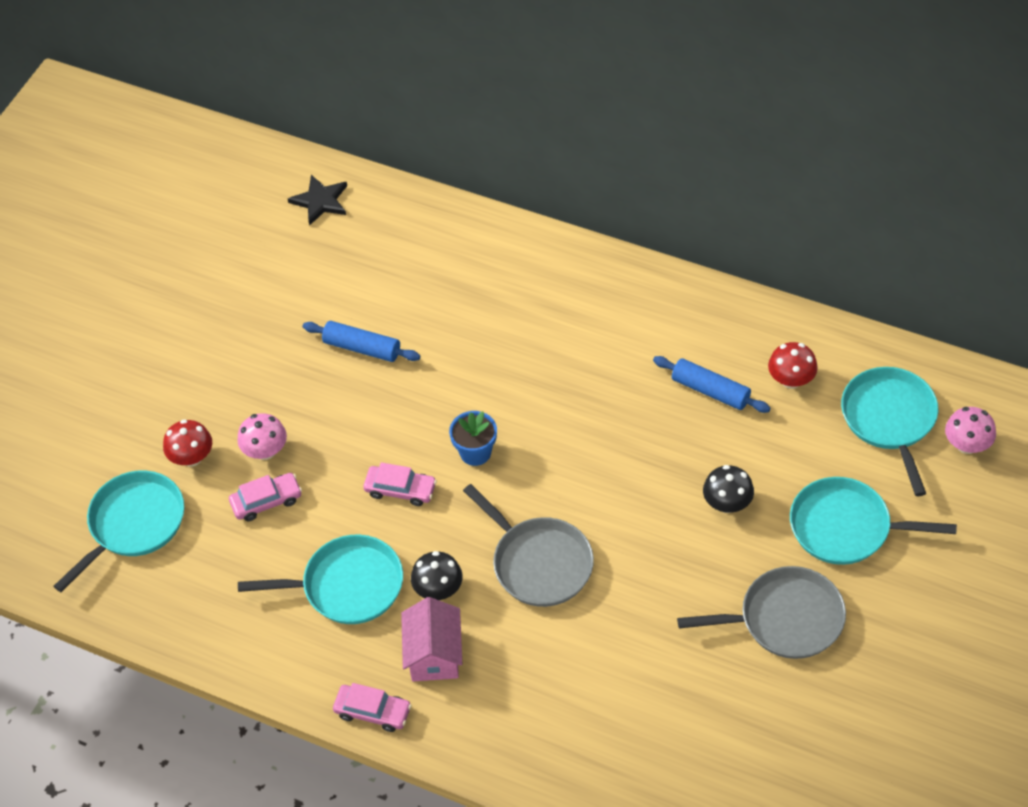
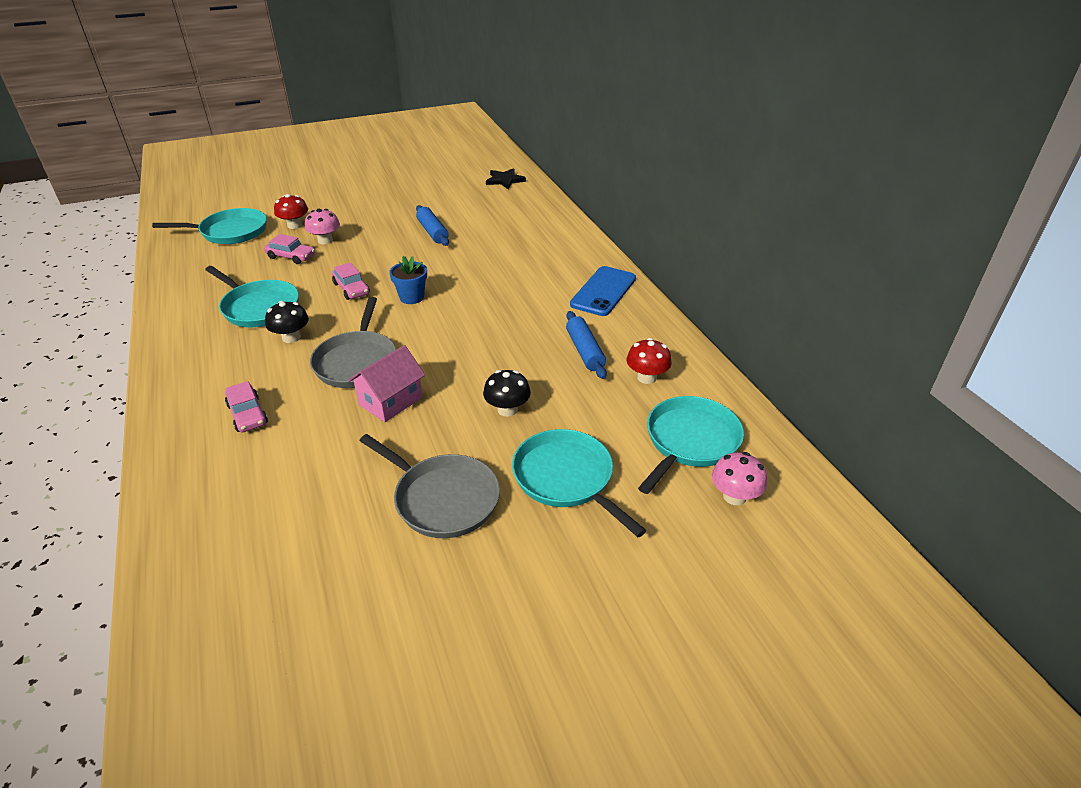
camera: 40 degrees right, 15 degrees down
pink car [333,683,412,732] -> pink car moved to [225,381,268,432]
pink house [401,597,462,682] -> pink house moved to [348,345,425,422]
none -> blue phone [570,266,636,316]

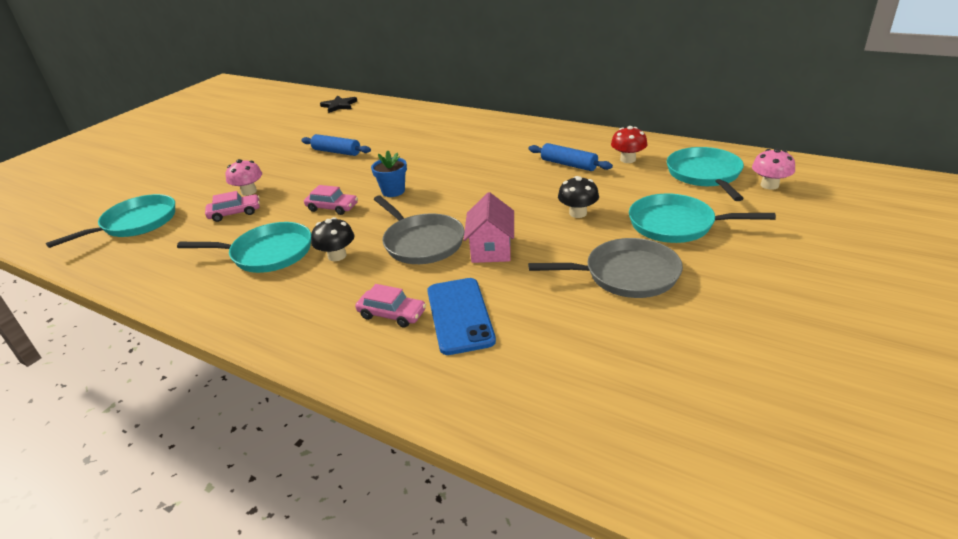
camera: 35 degrees left, 5 degrees down
red mushroom [274,194,308,229] -> none
blue phone [570,266,636,316] -> blue phone moved to [427,278,496,355]

